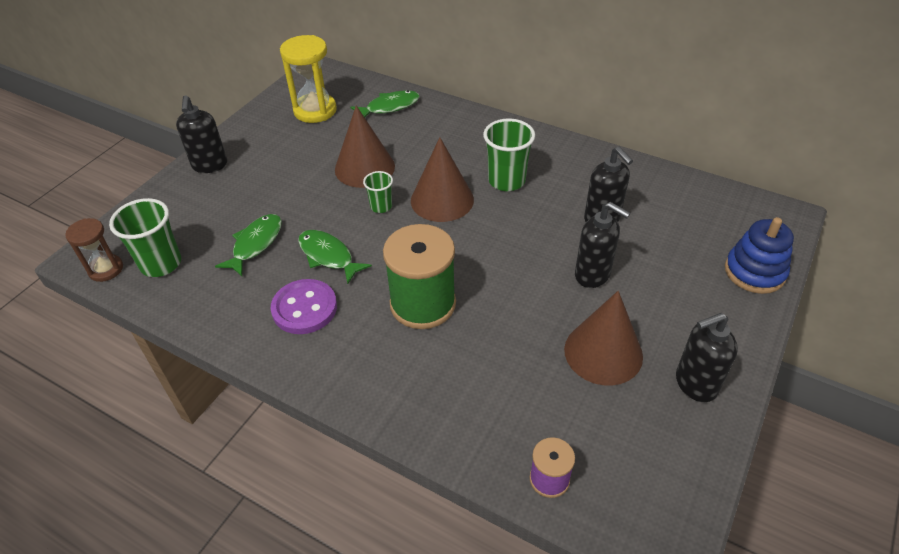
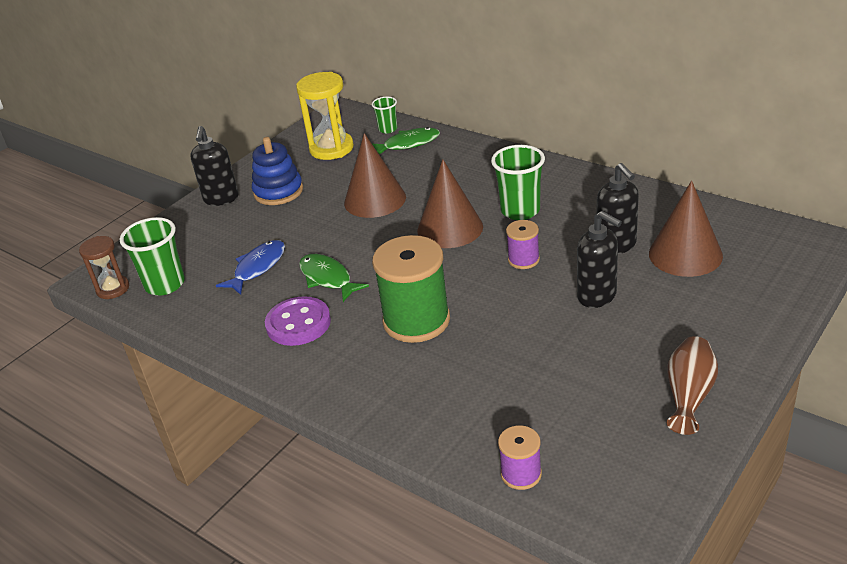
camera: 10 degrees right, 10 degrees down
green fish [215,214,282,276] -> blue fish [216,240,285,295]
green cup [363,171,393,213] -> green cup moved to [372,97,397,133]
brown cone [564,291,643,386] -> brown cone moved to [649,181,723,277]
black soap dispenser [676,313,738,402] -> brown vase [667,336,718,435]
blue stacking toy [725,217,794,294] -> blue stacking toy moved to [252,137,303,205]
none -> purple spool [506,220,540,269]

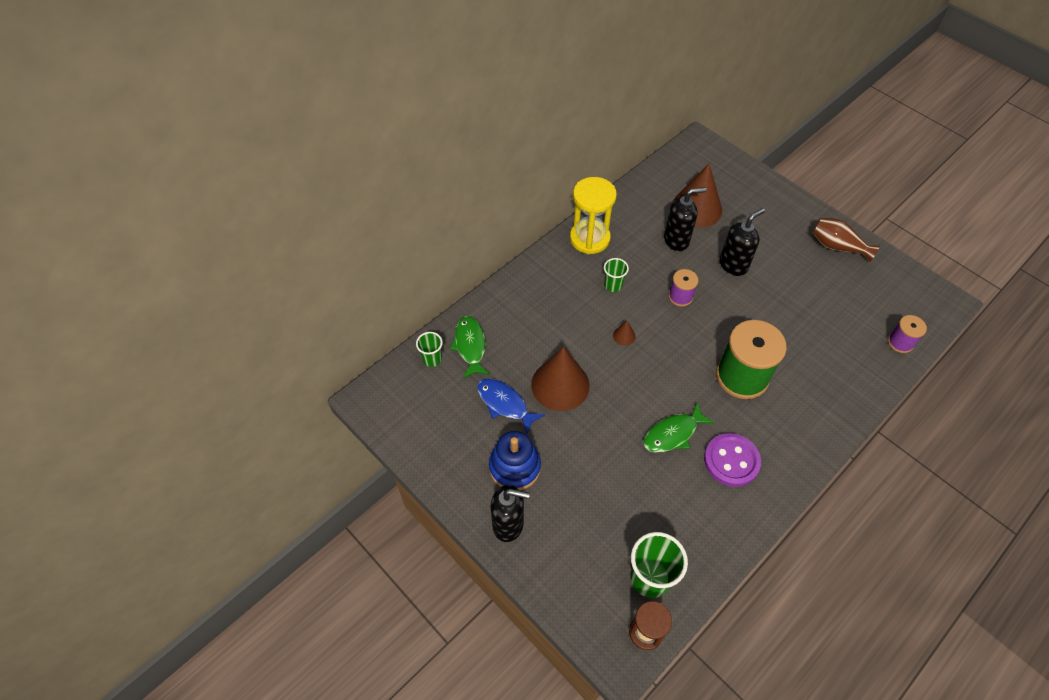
camera: 85 degrees left, 20 degrees up
blue fish [216,240,285,295] -> blue fish moved to [477,378,545,434]
yellow hourglass [296,72,354,160] -> yellow hourglass moved to [570,177,617,254]
brown cone [417,159,483,248] -> brown cone [613,321,636,346], size x0.40
green cup [491,145,545,220] -> green cup [604,258,629,292], size x0.57

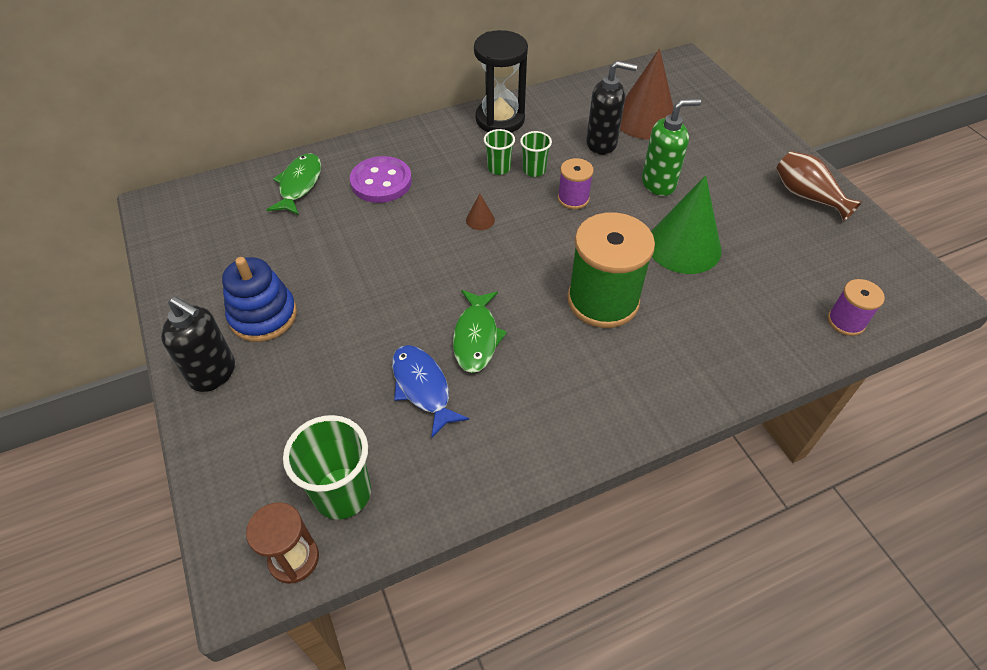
camera: 20 degrees right, 5 degrees down
green cup [416,332,443,367] -> green cup moved to [520,131,552,177]
blue fish [477,378,545,434] -> blue fish moved to [392,345,469,438]
brown cone [531,347,590,411] -> none
yellow hourglass [570,177,617,254] -> black hourglass [474,30,528,133]
green fish [643,402,715,453] -> green fish turned 75 degrees counterclockwise [453,290,507,373]
purple button [704,433,761,487] -> purple button moved to [350,156,412,203]
black soap dispenser [720,208,765,276] -> green soap dispenser [642,99,701,196]
none -> green cone [651,175,722,274]

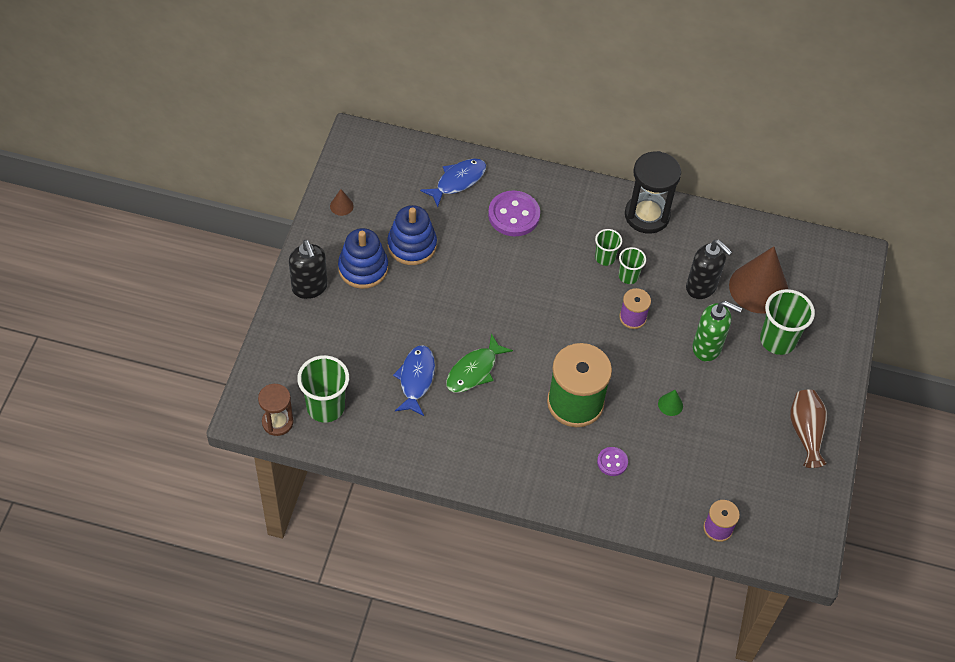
camera: 35 degrees right, 5 degrees up
green fish [267,153,321,215] -> blue fish [420,159,486,207]
brown cone [466,194,495,230] -> brown cone moved to [330,189,354,216]
green cone [651,175,722,274] -> green cone [658,390,683,416], size x0.40
none -> blue stacking toy [387,205,437,265]
none -> purple button [597,447,628,476]
none -> green cup [760,289,815,355]

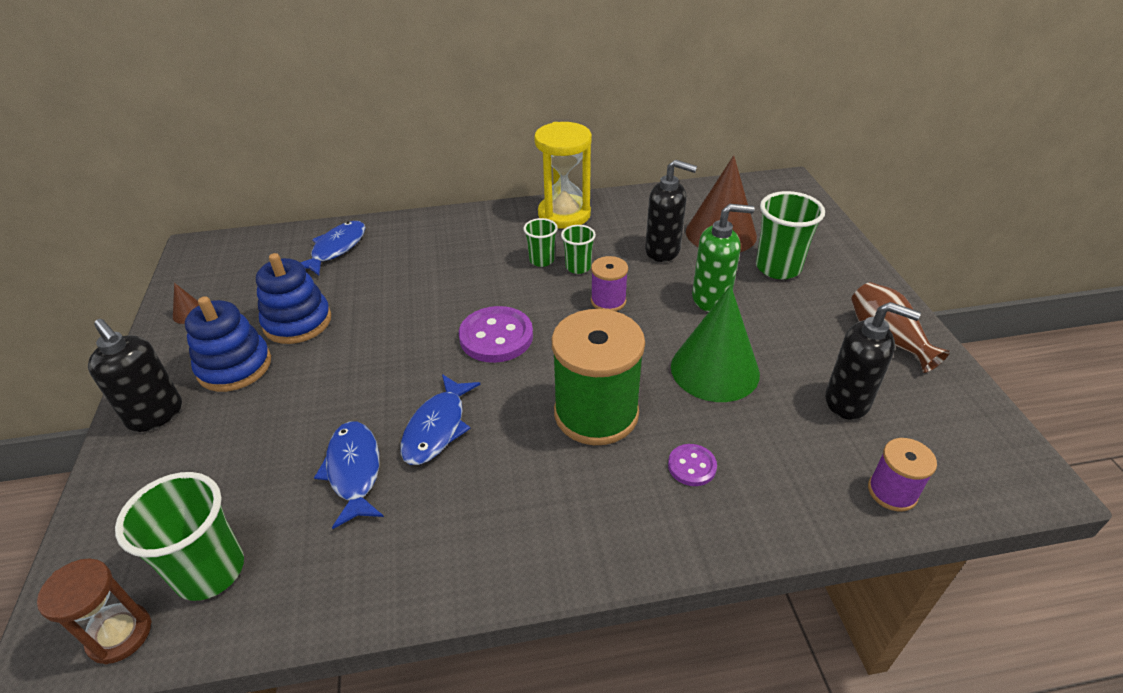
camera: 20 degrees left, 15 degrees down
green fish [446,333,513,393] -> blue fish [400,374,481,465]
purple button [488,191,540,236] -> purple button moved to [459,306,533,363]
black hourglass [625,151,681,234] -> yellow hourglass [534,122,592,229]
green cone [658,390,683,416] -> green cone [671,285,760,402], size x2.49
none -> black soap dispenser [825,302,921,420]

